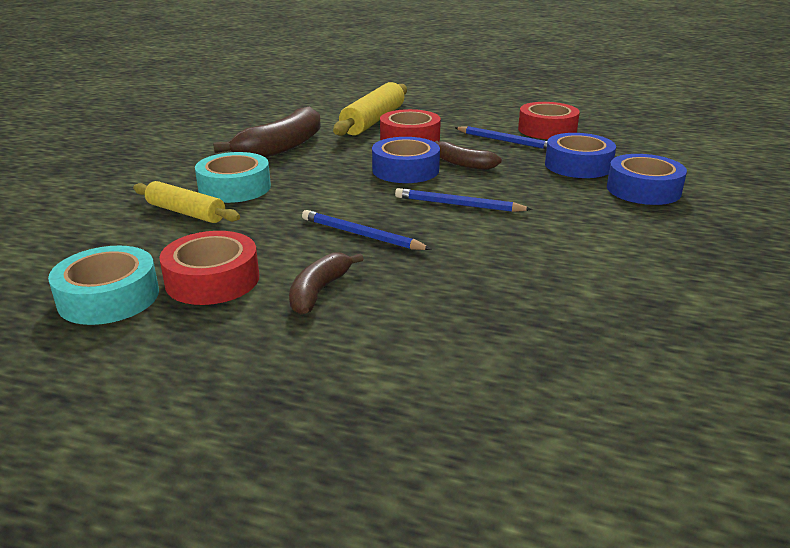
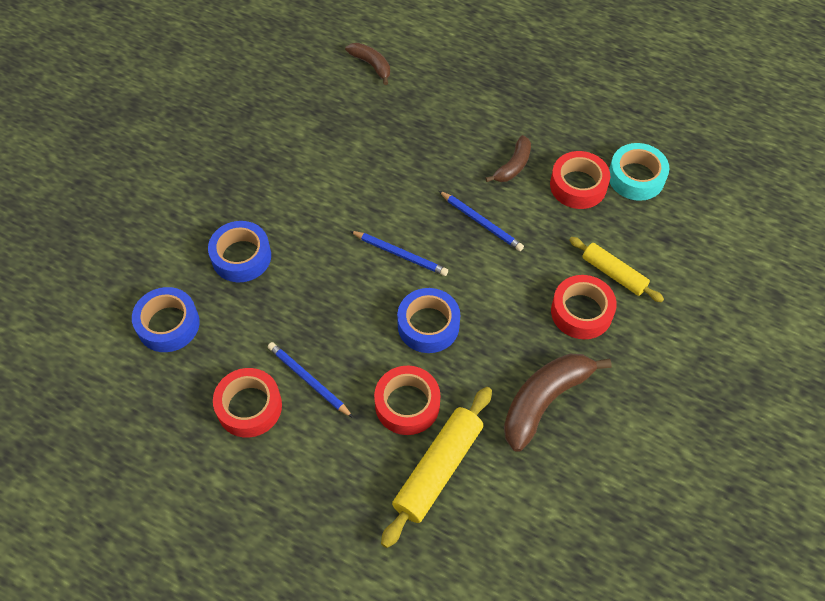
camera: 170 degrees left, 30 degrees up
turquoise tape [195,152,271,203] -> red tape [551,275,617,339]
brown banana [435,141,502,170] -> brown banana moved to [345,43,390,85]
blue tape [545,133,616,178] -> blue tape moved to [132,287,200,352]

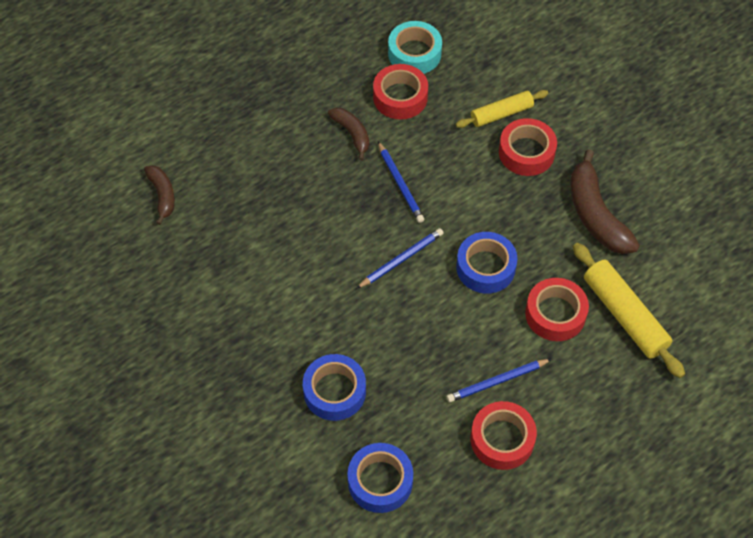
camera: 65 degrees left, 0 degrees up
brown banana [345,43,390,85] -> brown banana turned 90 degrees clockwise [144,165,175,225]
blue pencil [439,191,524,251] -> blue pencil turned 90 degrees clockwise [378,141,425,223]

